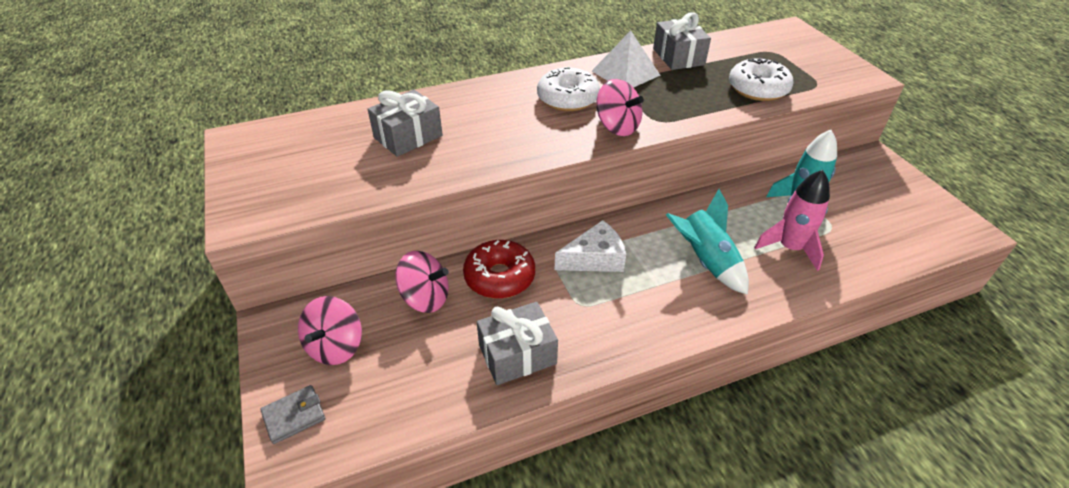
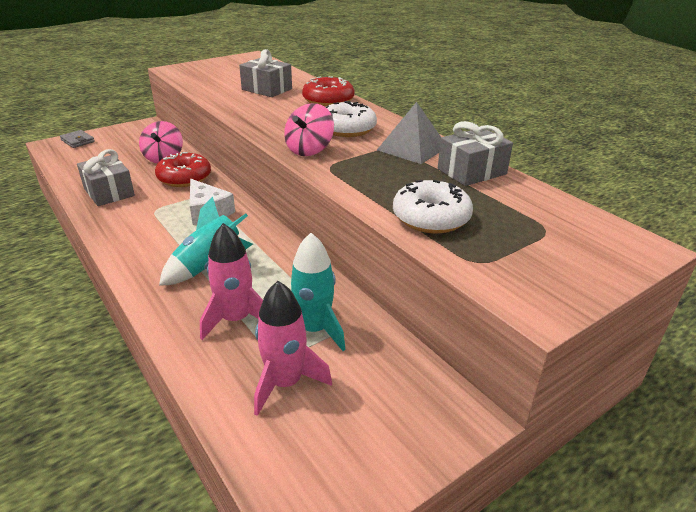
camera: 75 degrees right, 10 degrees down
pink spinning top [298,296,362,365] -> none
white pyramid [592,31,661,88] -> grey pyramid [377,102,441,164]
none -> pink rocket [254,281,332,416]
none -> red donut [302,76,354,107]

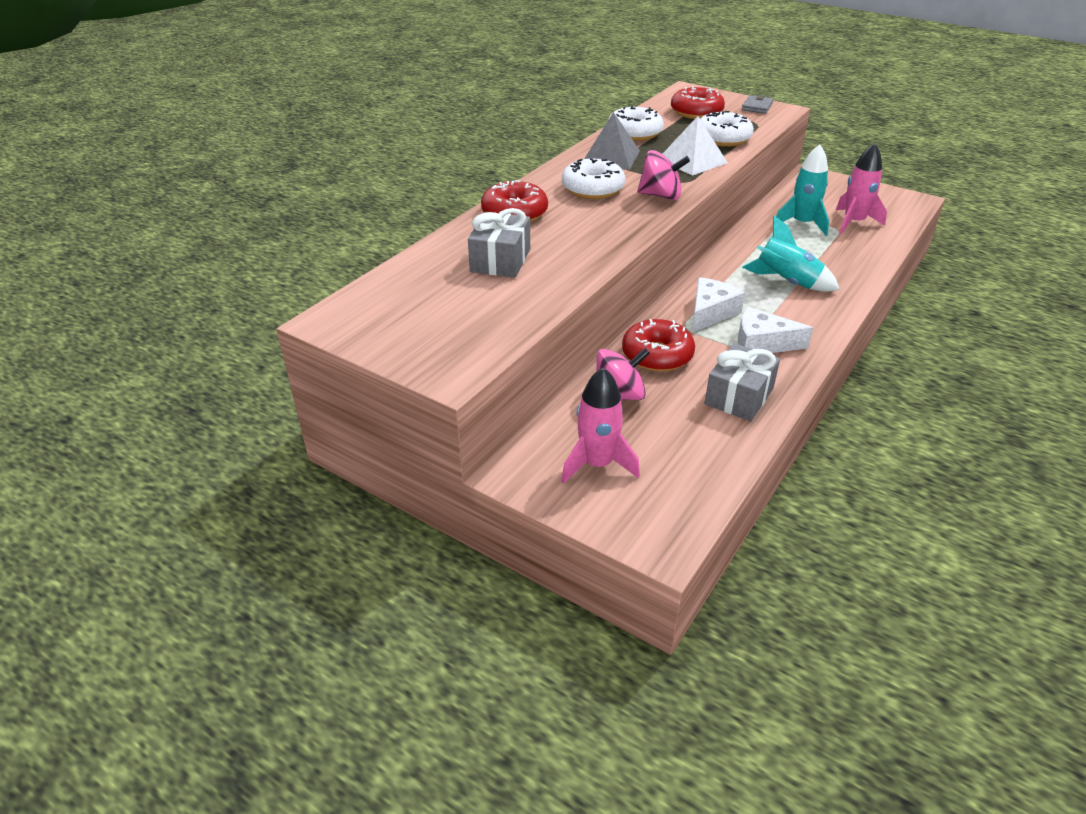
camera: 110 degrees left, 5 degrees up
grey wallet [60,130,95,148] -> grey wallet moved to [742,95,773,114]
pink rocket [200,223,263,340] -> pink rocket moved to [561,367,640,484]
grey gift [438,121,513,186] -> white donut [608,105,664,141]
none -> white pyramid [663,116,728,176]
none -> red donut [671,86,725,119]
none -> white cheese [738,306,813,353]

